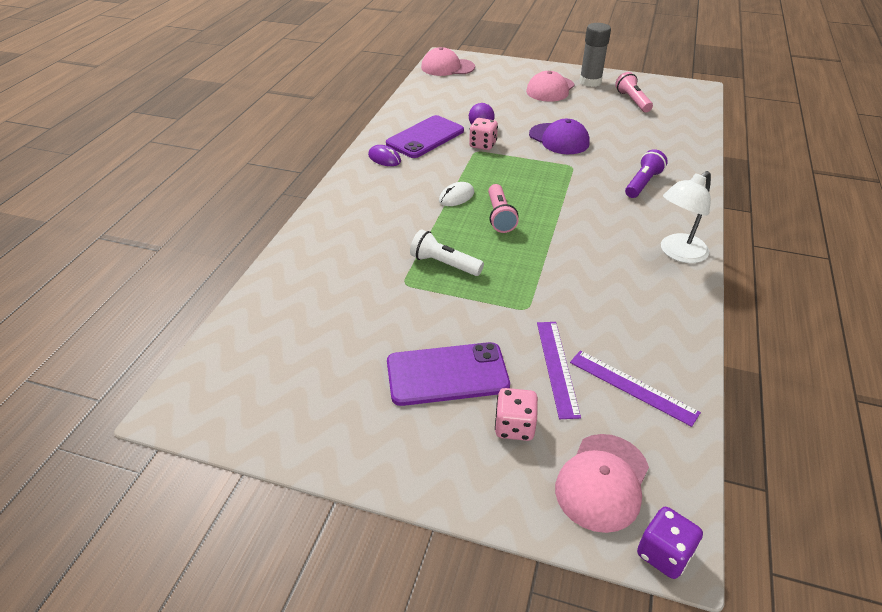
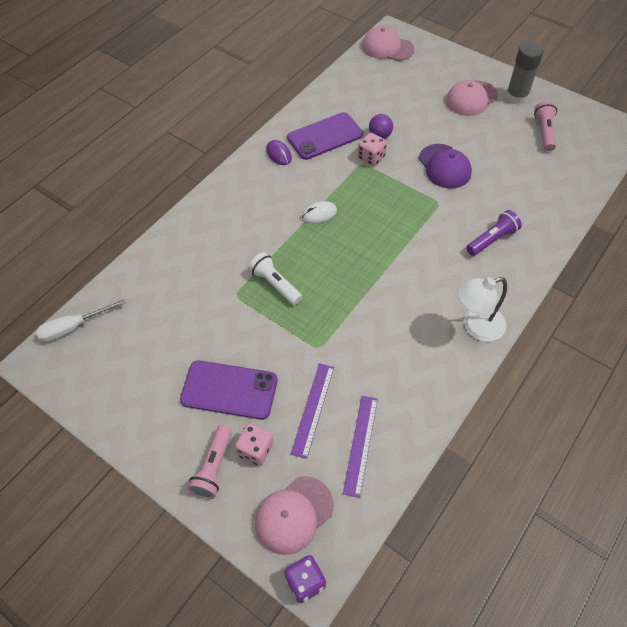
camera: 20 degrees right, 15 degrees up
pink flashlight [488,184,519,233] -> pink flashlight moved to [187,425,232,499]
purple ruler [570,351,701,427] -> purple ruler turned 45 degrees clockwise [343,396,378,498]
none -> white screwdriver [36,299,126,342]

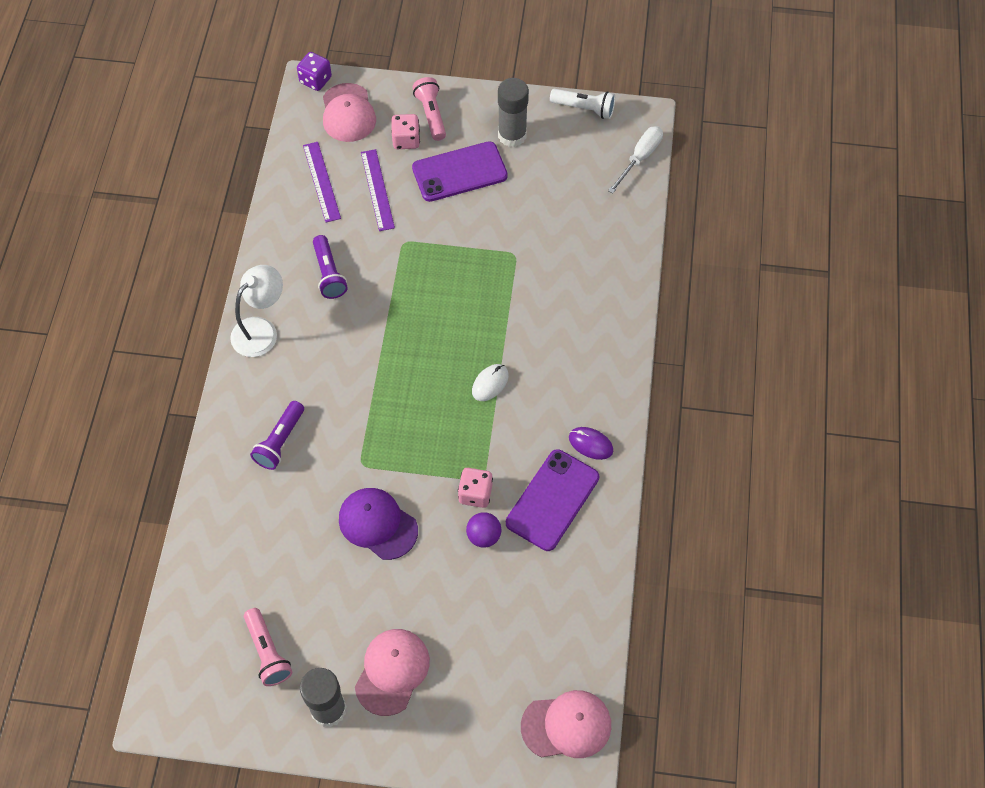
camera: 150 degrees right, 5 degrees up
white flashlight [249,252,302,305] -> white flashlight moved to [550,89,615,119]
pink cap [255,476,334,555] -> pink cap turned 150 degrees clockwise [323,83,376,142]
none -> purple flashlight [313,235,348,299]
none -> grey glue stick [498,78,529,147]

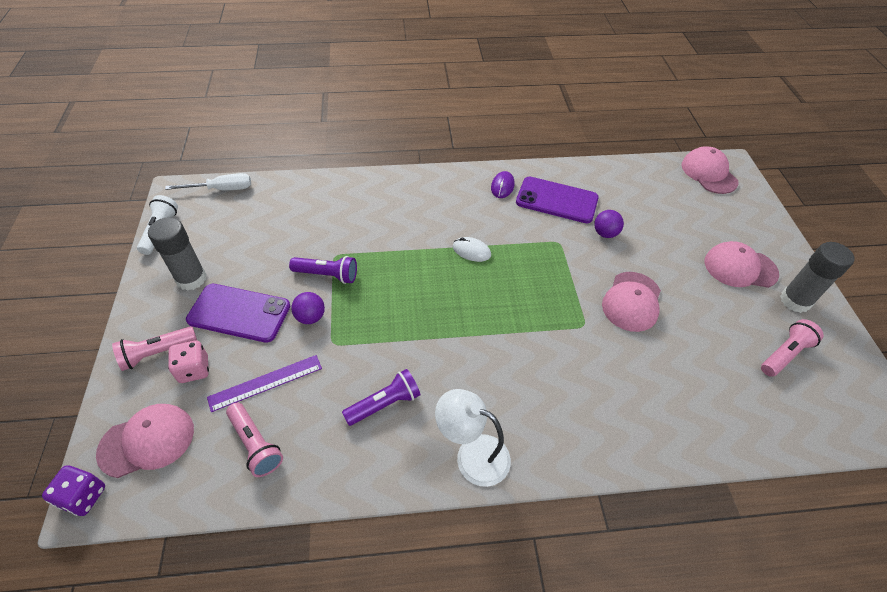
camera: 105 degrees left, 10 degrees down
purple flashlight [250,401,304,470] -> purple flashlight moved to [289,256,357,284]
purple ruler [303,142,341,222] -> pink flashlight [226,403,283,477]
purple cap [339,488,418,560] -> pink cap [602,272,661,332]
purple phone [412,141,508,202] -> purple phone turned 45 degrees counterclockwise [186,284,290,343]
pink dice [458,468,493,508] -> none
white screwdriver [608,126,663,194] -> white screwdriver turned 150 degrees clockwise [165,173,251,190]
none -> purple ball [291,292,325,324]

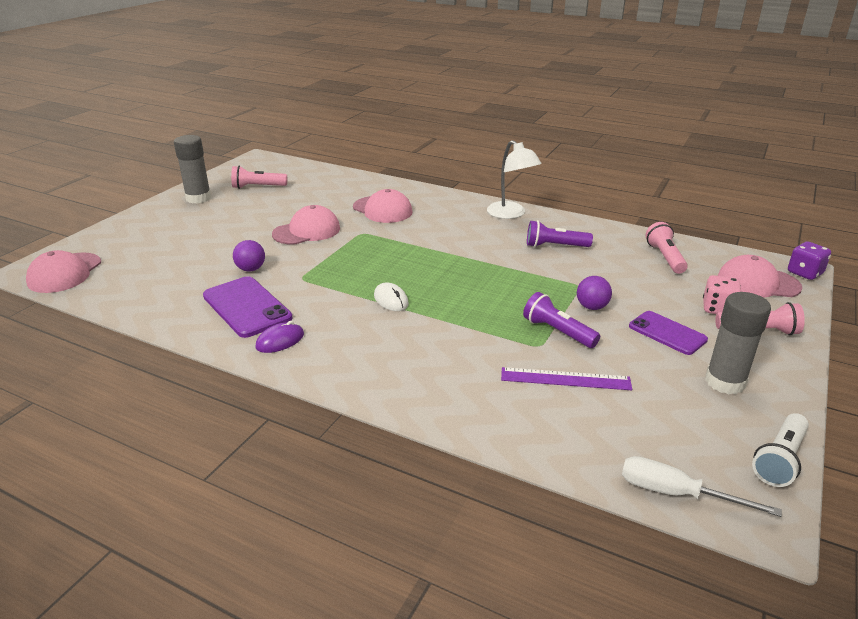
camera: 145 degrees left, 20 degrees down
purple phone [186,284,290,343] -> purple phone [629,311,708,355], size x0.66
purple ruler [207,355,322,412] -> purple ruler moved to [501,367,632,390]
pink cap [705,241,779,288] -> pink cap moved to [353,189,413,223]

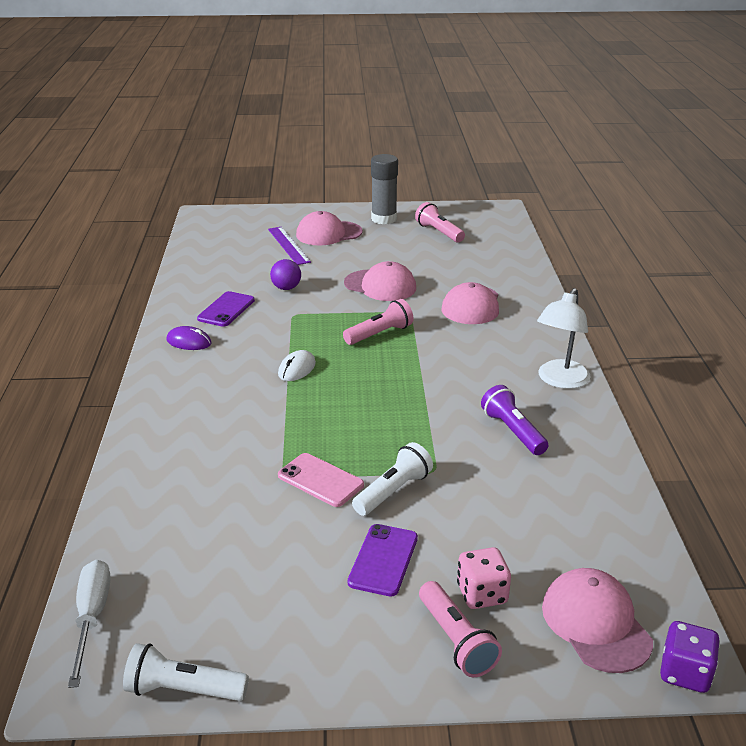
camera: 60 degrees right, 0 degrees up
pink cap [26,250,101,293] -> pink cap moved to [296,211,363,246]
purple phone [203,276,293,338] -> purple phone [197,291,255,327], size x0.66
purple ruler [501,367,632,390] -> purple ruler moved to [268,227,311,265]
purple flashlight [523,292,600,348] -> pink phone [278,453,364,507]
purple ball [577,276,612,310] -> white flashlight [352,442,433,516]
pink flashlight [646,222,688,274] -> pink flashlight moved to [343,299,413,345]
grey glue stick [705,292,771,394] -> none

